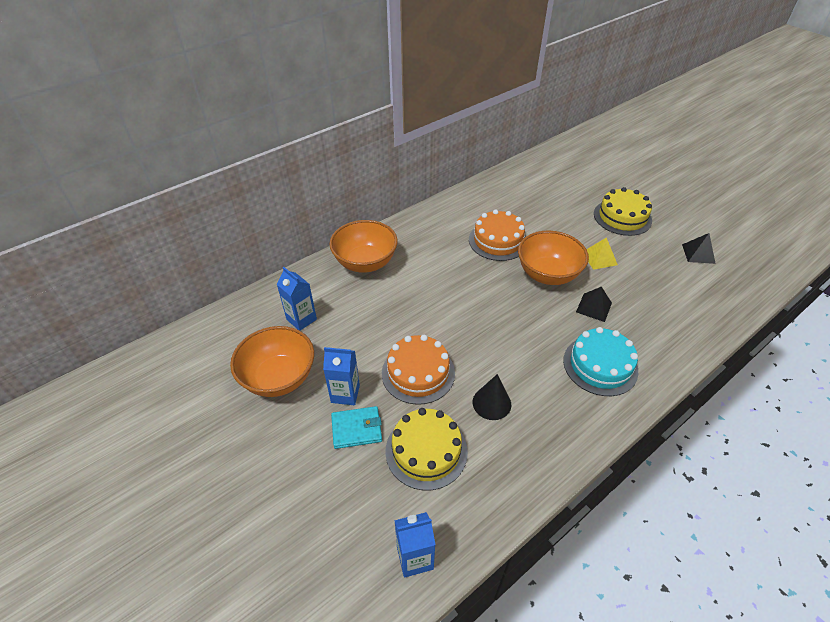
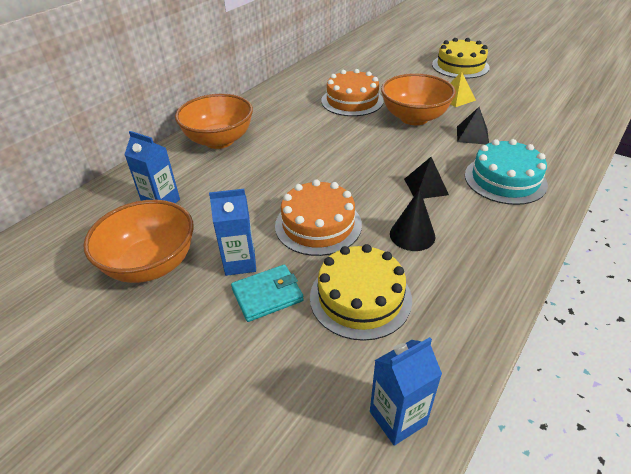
camera: 15 degrees left, 5 degrees down
black pyramid [682,233,716,264] -> black pyramid moved to [404,157,449,199]

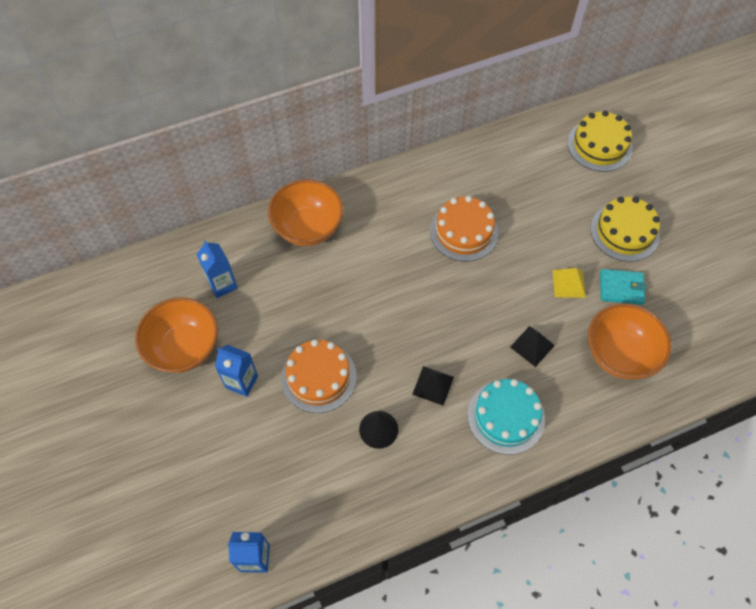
camera: 30 degrees right, 20 degrees up
turquoise wallet [231,264,304,322] -> turquoise wallet moved to [600,269,646,305]
yellow cake [310,244,412,341] -> yellow cake moved to [567,111,633,172]
orange bowl [381,73,456,125] -> orange bowl moved to [588,303,672,379]

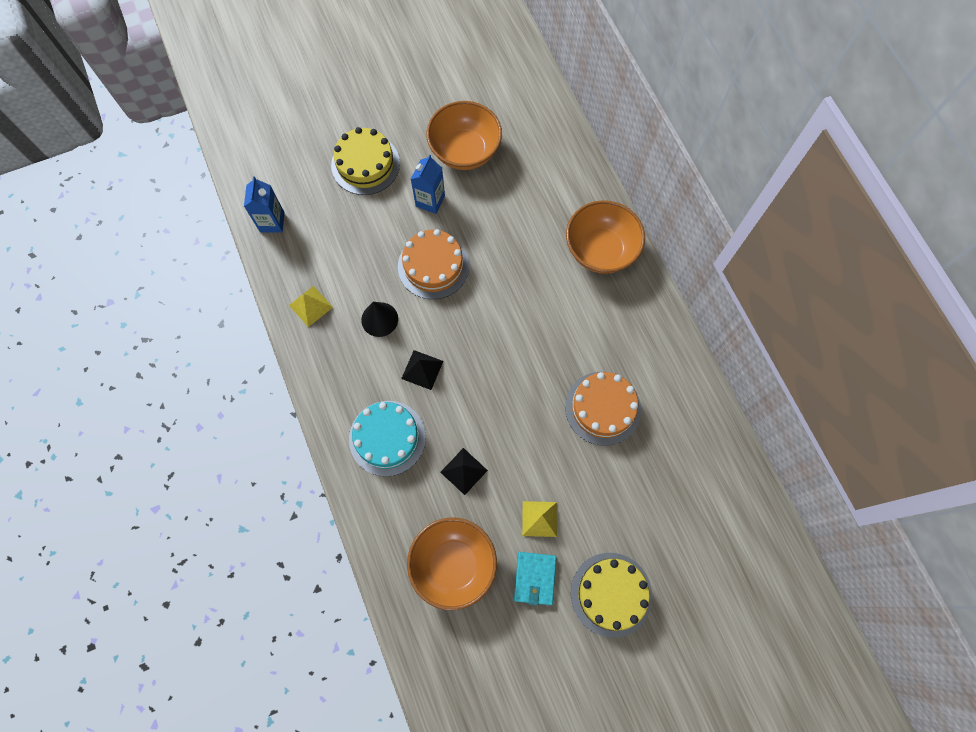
camera: 90 degrees right, 10 degrees up
blue carton [197,240,238,298] -> none
yellow cake [567,111,633,172] -> yellow cake moved to [331,127,400,195]
none -> yellow pyramid [289,286,333,327]

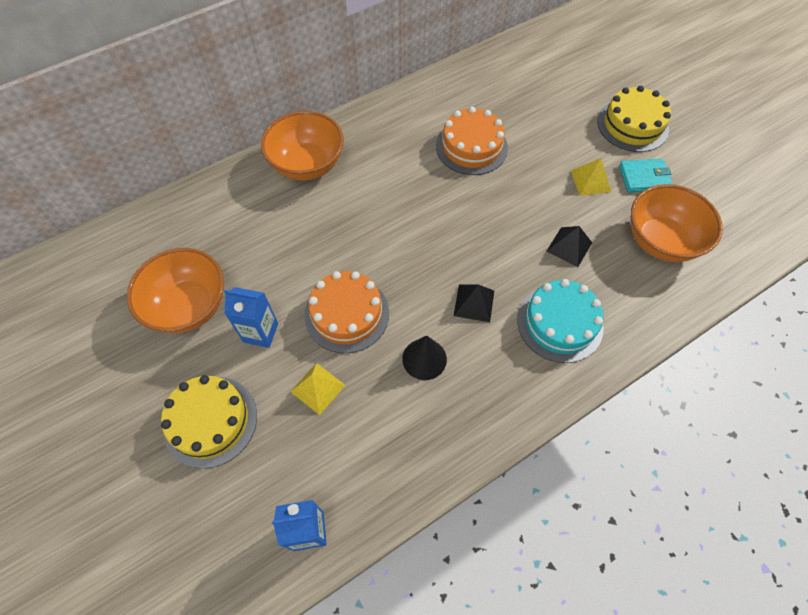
camera: 100 degrees left, 10 degrees down
yellow pyramid [289,286,333,327] -> yellow pyramid moved to [291,363,345,415]

